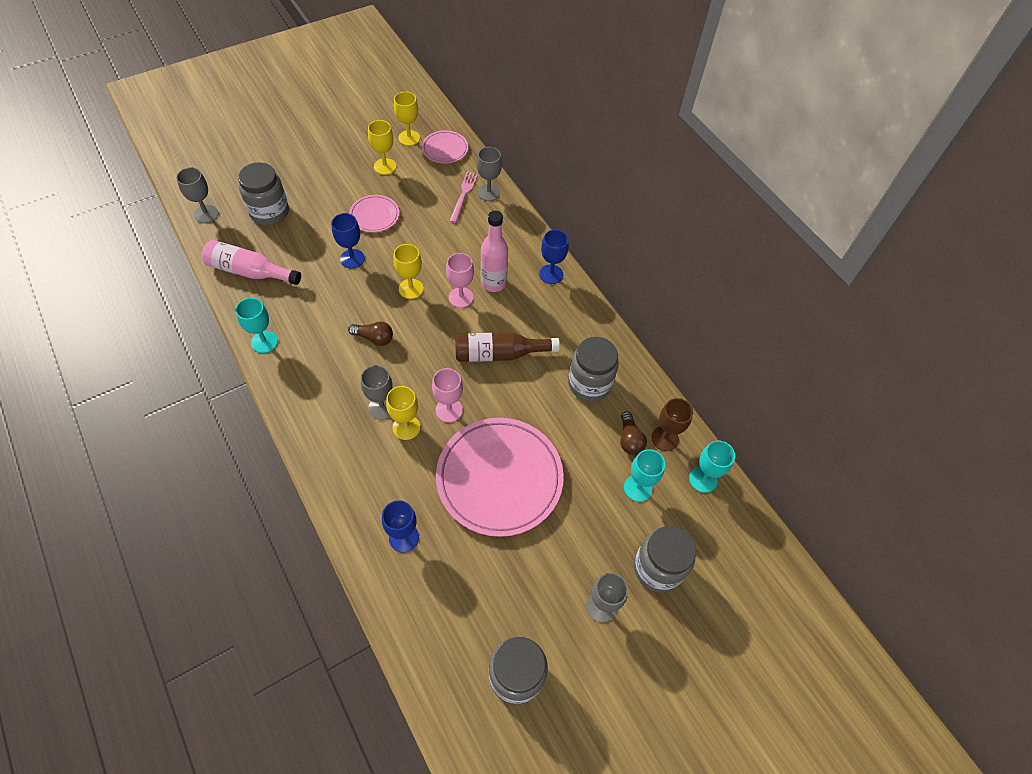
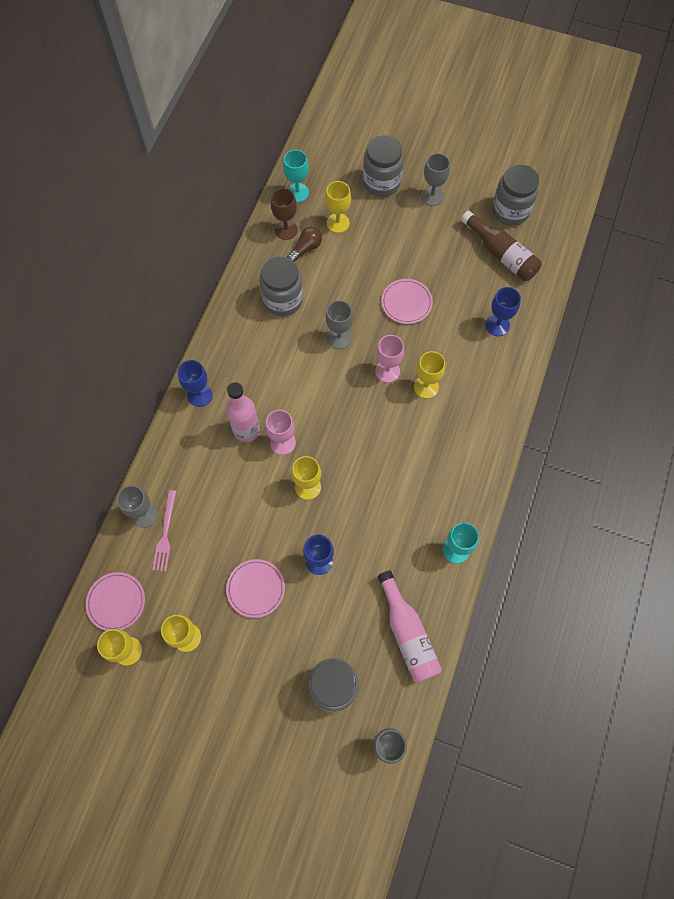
camera: 125 degrees left, 10 degrees up
brown light bulb [348,321,393,346] -> none
grey goblet [361,365,393,420] -> grey goblet moved to [326,300,353,349]
pink plate [436,418,564,537] -> pink plate [381,279,433,324], size x0.48
pink fork [450,171,478,223] -> pink fork turned 60 degrees counterclockwise [152,490,176,572]
brown bottle [455,332,560,362] -> brown bottle moved to [461,211,542,281]
turquoise goblet [624,449,665,502] -> yellow goblet [325,181,351,233]

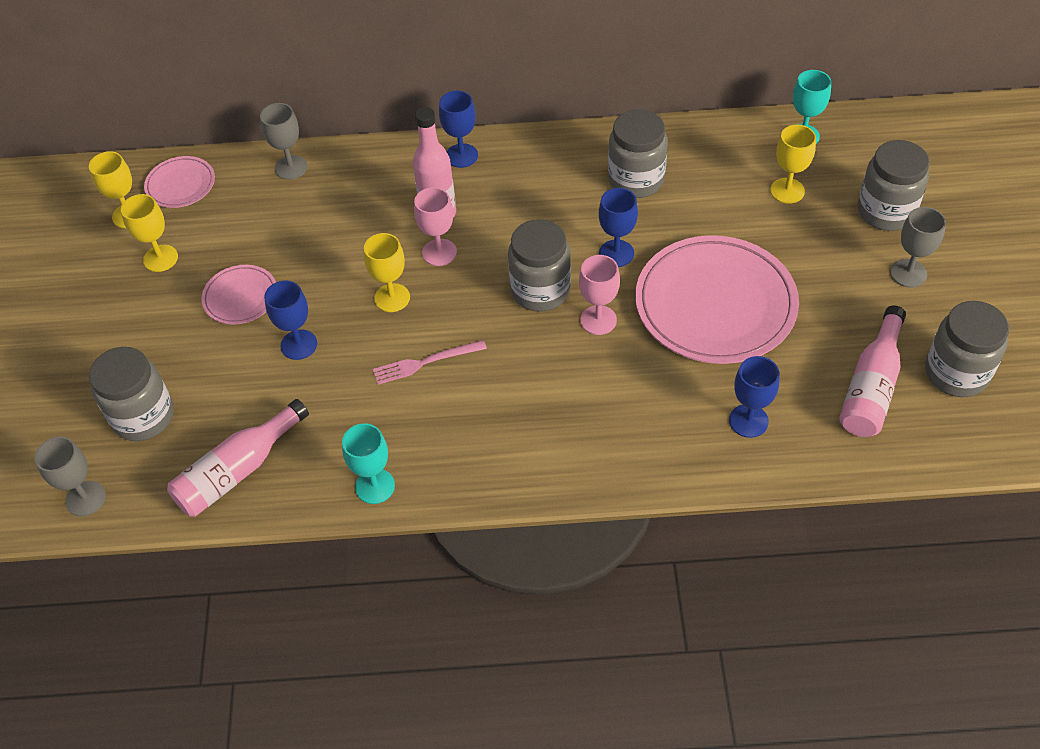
camera: 70 degrees right, 15 degrees down
pink fork [152,490,176,572] -> pink fork moved to [373,340,487,385]
brown goblet [271,188,298,240] -> none
brown light bulb [287,227,322,262] -> none
grey goblet [326,300,353,349] -> blue goblet [599,188,638,267]
pink plate [381,279,433,324] -> pink plate [635,235,799,364], size x2.08
yellow goblet [414,351,445,399] -> none
brown bottle [461,211,542,281] -> pink bottle [839,306,906,437]
none -> grey jar [508,219,571,312]

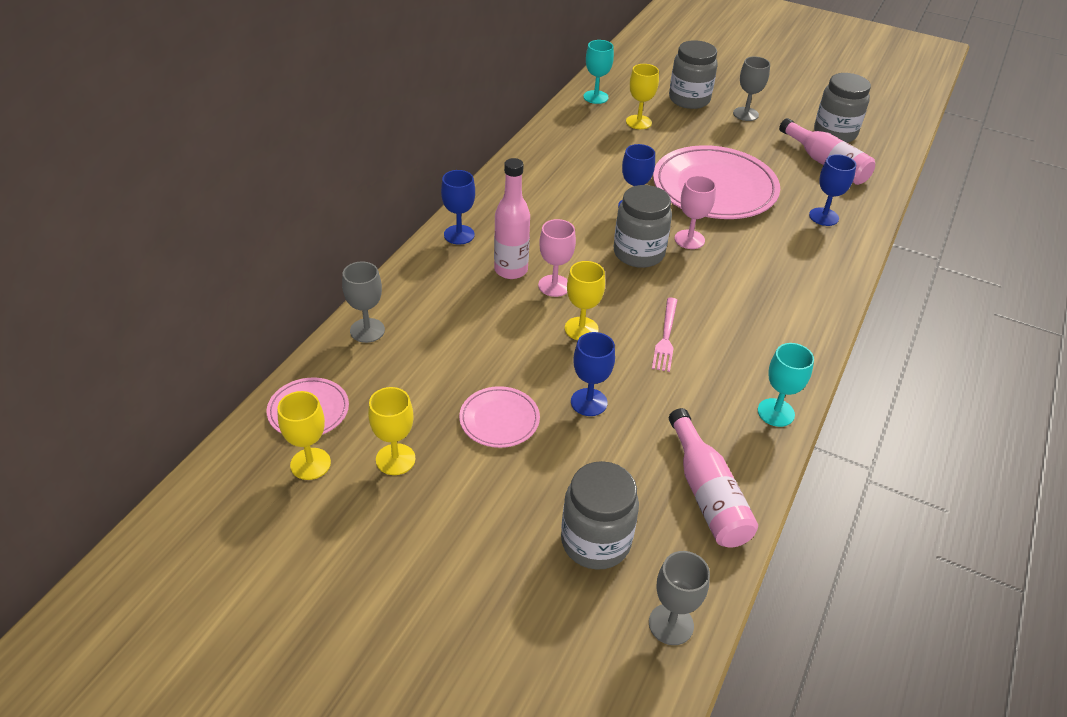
camera: 65 degrees left, 10 degrees down
grey jar [608,109,668,198] -> none

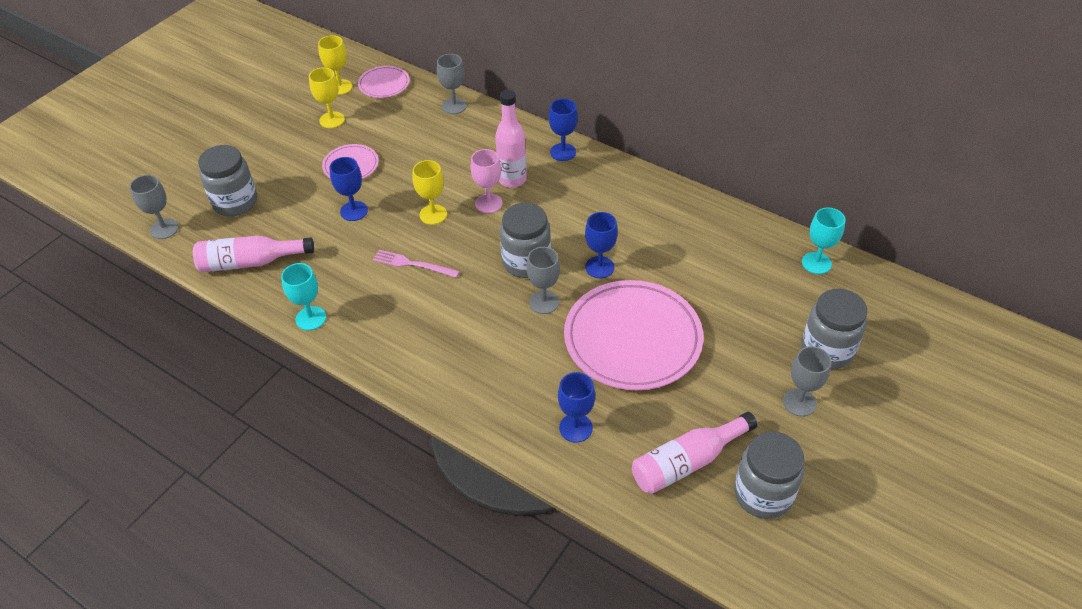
camera: 100 degrees right, 5 degrees up
yellow goblet [626,64,659,129] -> none
pink goblet [675,175,716,249] -> grey goblet [526,247,560,314]

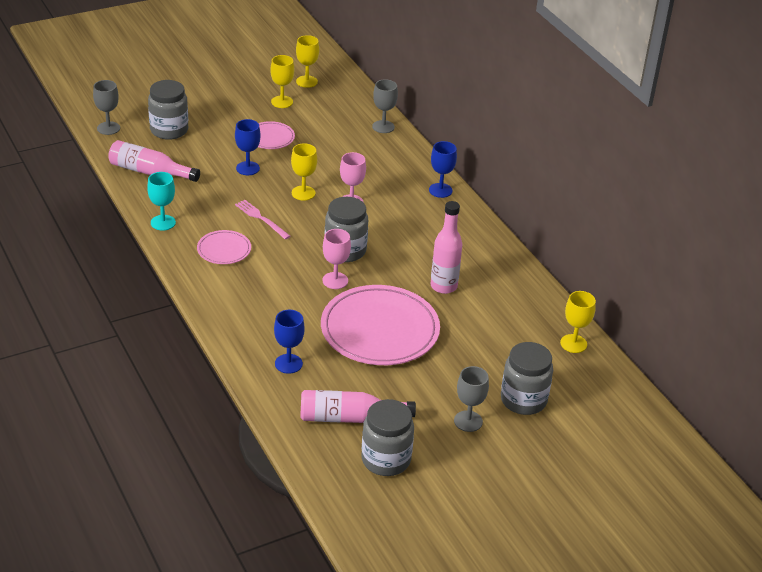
camera: 25 degrees right, 10 degrees down
pink plate [358,66,410,98] -> pink plate moved to [197,230,251,264]
pink bottle [495,90,527,188] -> pink bottle moved to [431,201,462,294]
grey goblet [526,247,560,314] -> pink goblet [322,229,351,289]
blue goblet [585,212,618,278] -> none
turquoise goblet [802,208,846,274] -> yellow goblet [560,291,596,353]

